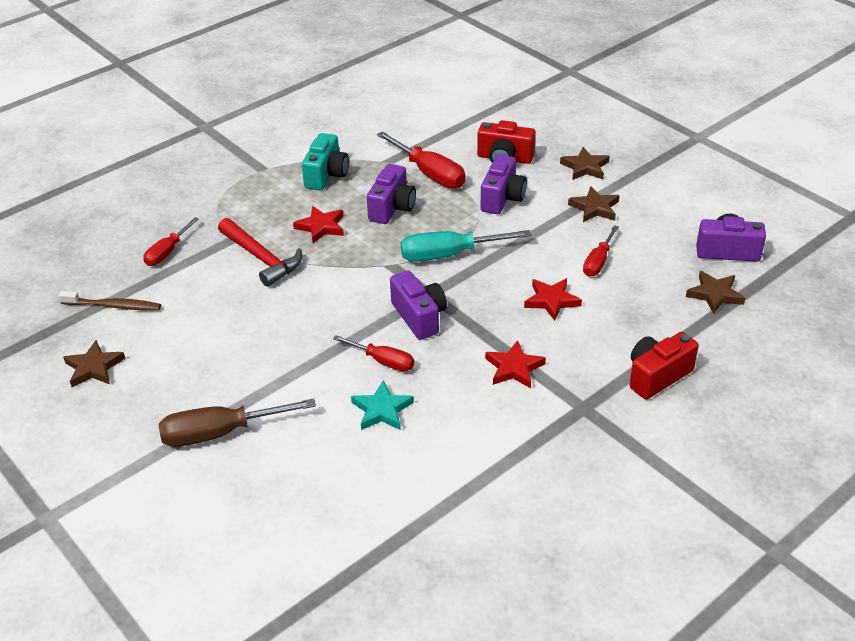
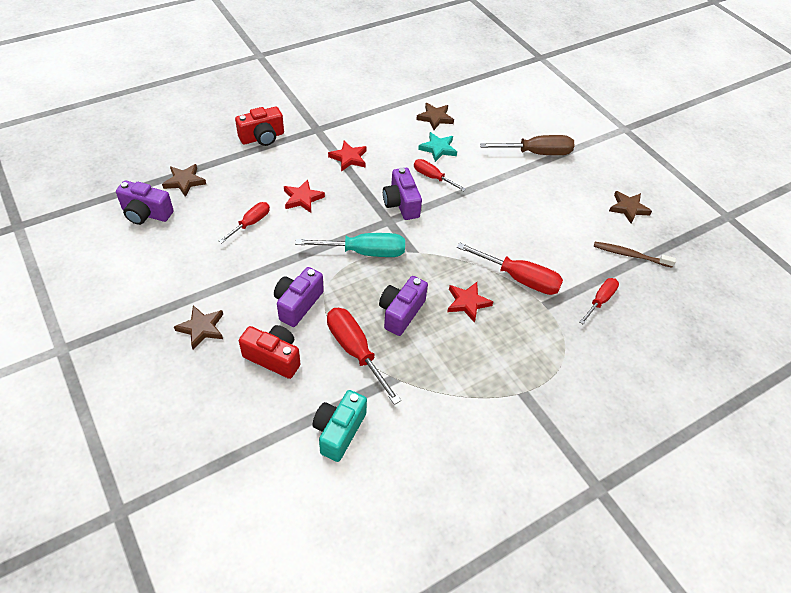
camera: 175 degrees left, 10 degrees up
red hammer [218,218,302,287] -> red screwdriver [457,243,563,295]
turquoise camera [302,133,349,190] -> turquoise camera moved to [312,390,367,462]
brown star [568,186,620,222] -> brown star moved to [416,103,454,130]

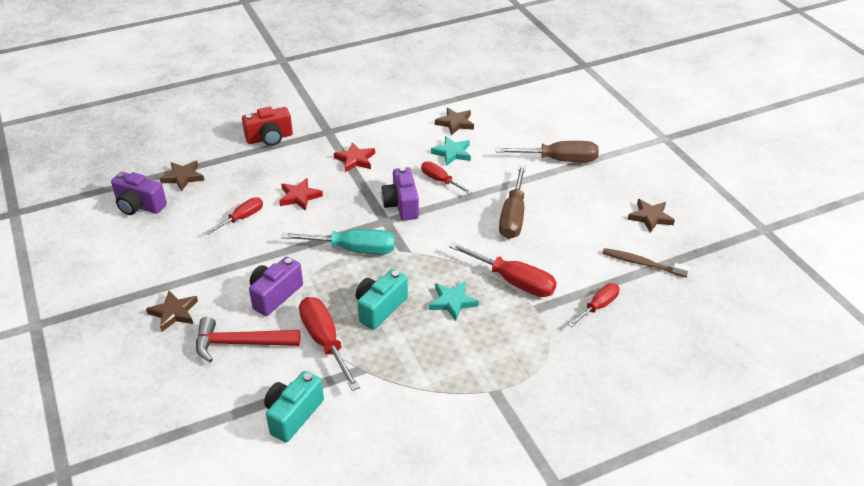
camera: 10 degrees right, 10 degrees down
red camera [239,325,300,379] -> red hammer [196,317,300,362]
purple camera [379,276,428,336] -> turquoise camera [356,269,408,330]
red star [447,282,493,323] -> turquoise star [429,281,479,321]
none -> brown screwdriver [499,165,526,239]

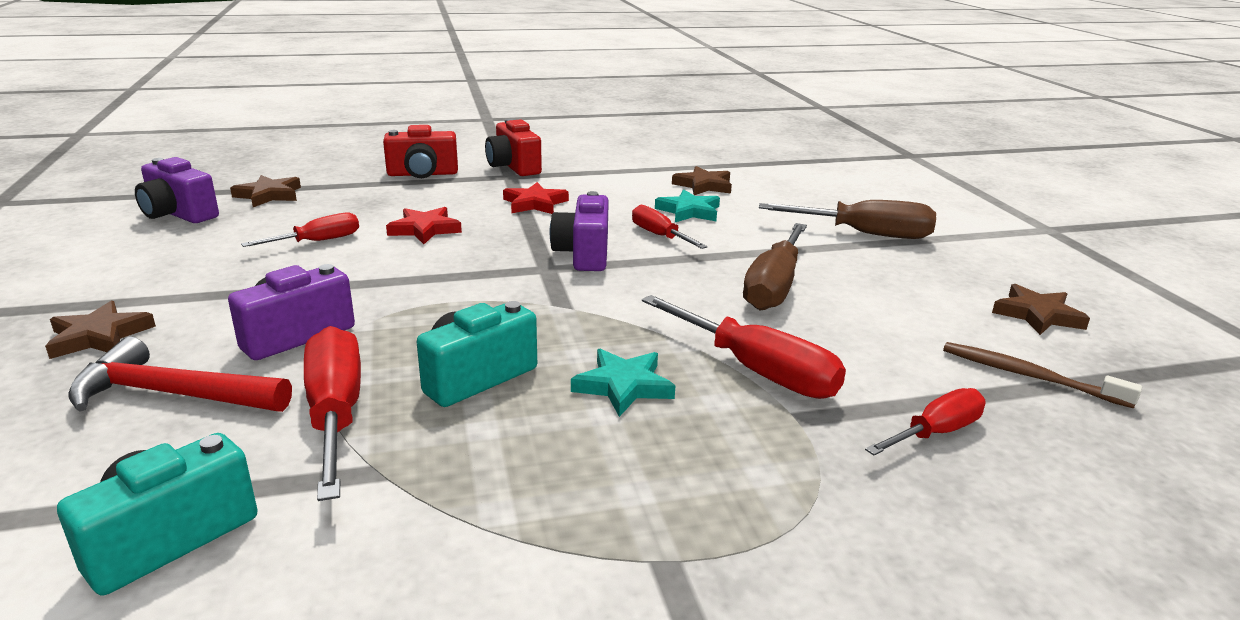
camera: 10 degrees right, 15 degrees down
turquoise screwdriver [281,229,395,254] -> none
none -> red camera [485,119,542,176]

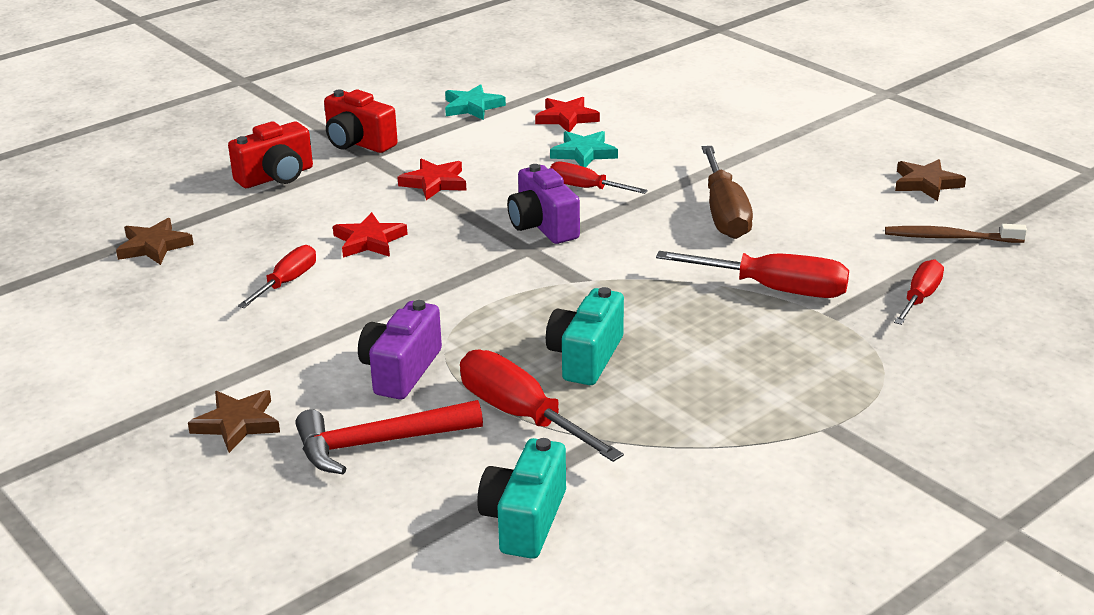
camera: 25 degrees left, 5 degrees up
purple camera [135,157,219,223] -> none
turquoise star [571,349,675,417] -> turquoise star moved to [445,84,506,120]
brown star [672,166,732,195] -> red star [535,97,600,132]
brown screwdriver [759,200,936,239] -> none

